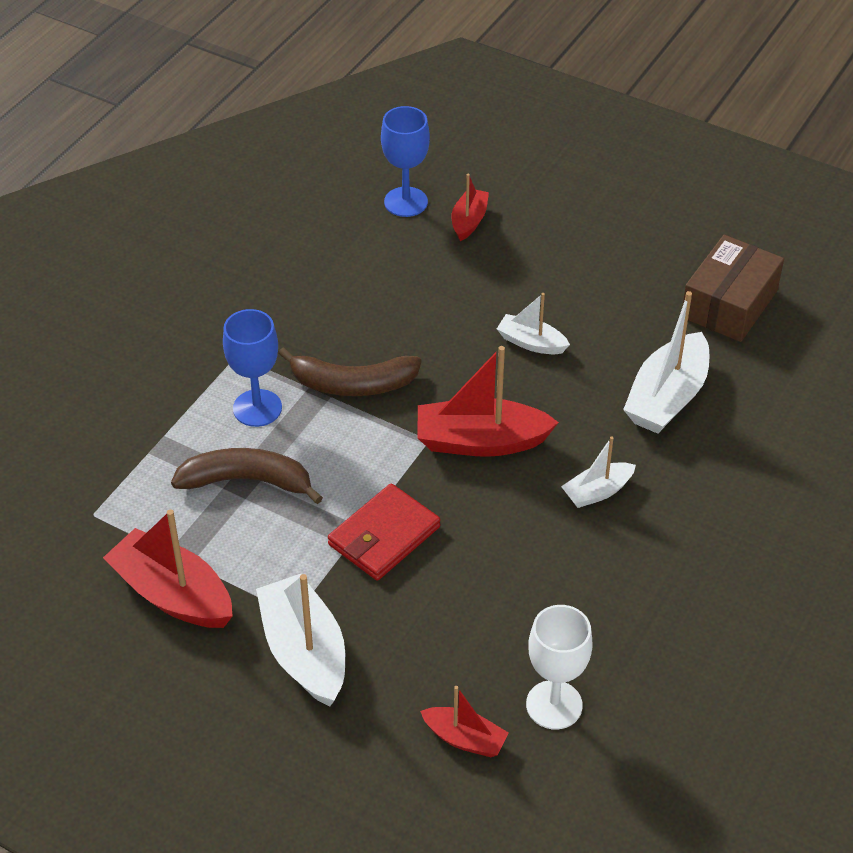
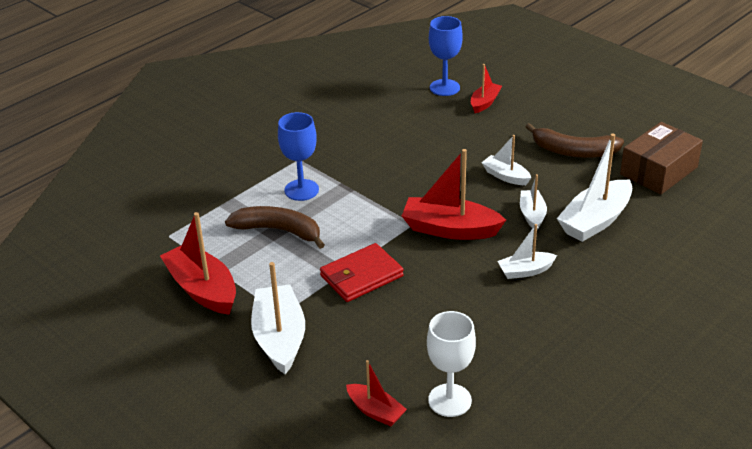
camera: 15 degrees right, 10 degrees down
brown banana [278,347,422,396] -> brown banana moved to [526,123,624,158]
none -> white boat [520,174,547,229]

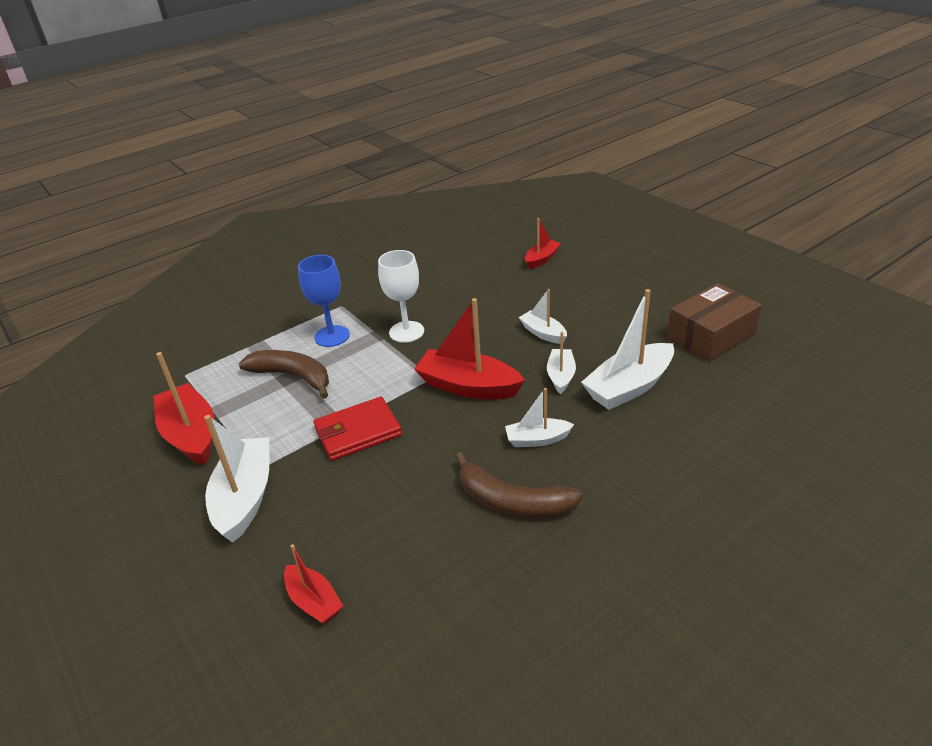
camera: 10 degrees right, 0 degrees up
white goblet [427,311,476,417] -> white goblet moved to [378,250,424,343]
blue goblet [429,16,463,96] -> none
brown banana [526,123,624,158] -> brown banana moved to [455,452,583,518]

